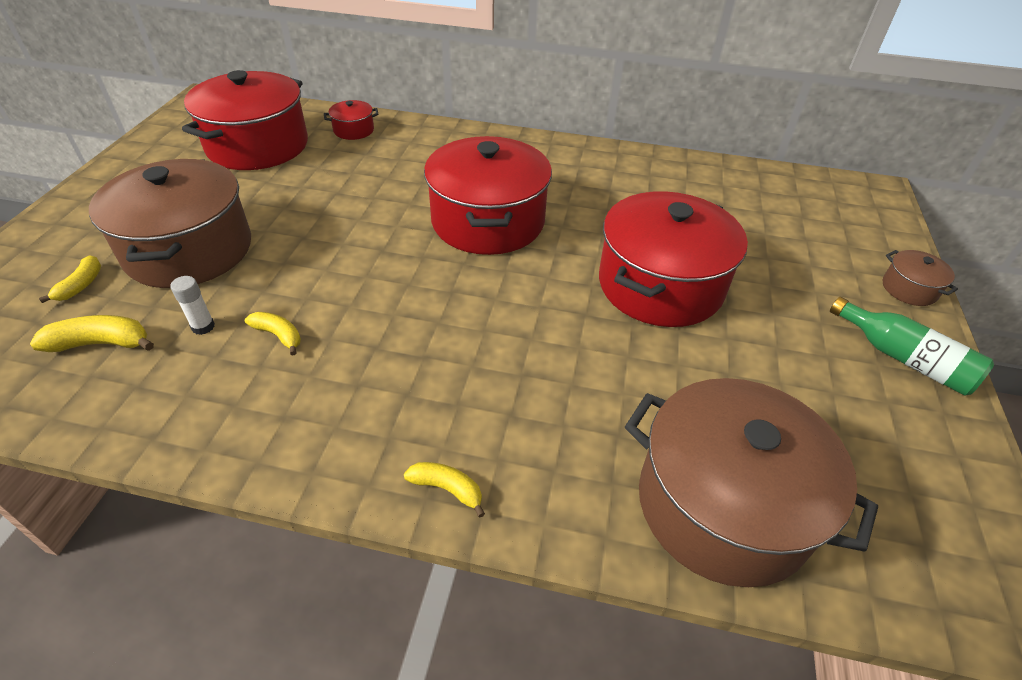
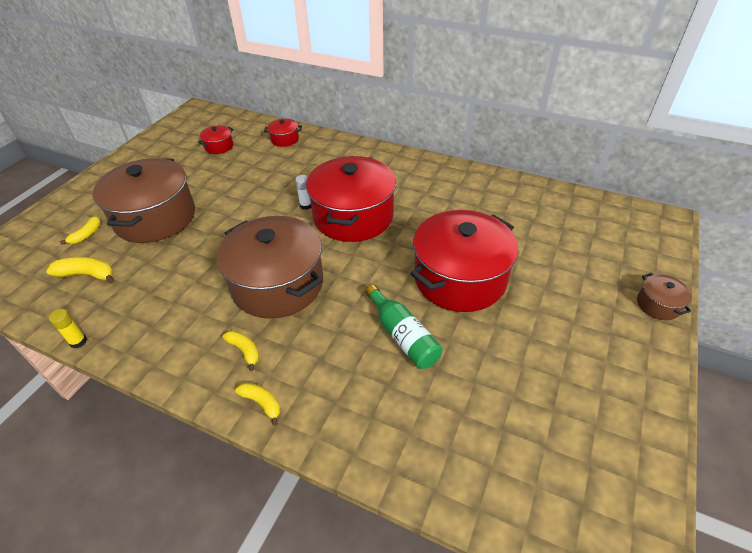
camera: 15 degrees right, 0 degrees up
white glue stick [170,276,215,335] -> white glue stick moved to [295,175,311,210]
red pot [182,70,308,170] -> red pot [198,125,234,154], size x0.42
yellow banana [245,312,301,356] -> yellow banana moved to [223,330,259,371]
brown pot [625,378,878,587] -> brown pot moved to [216,216,323,319]
green bottle [830,297,994,396] -> green bottle moved to [366,285,443,369]
none -> yellow glue stick [49,309,87,349]

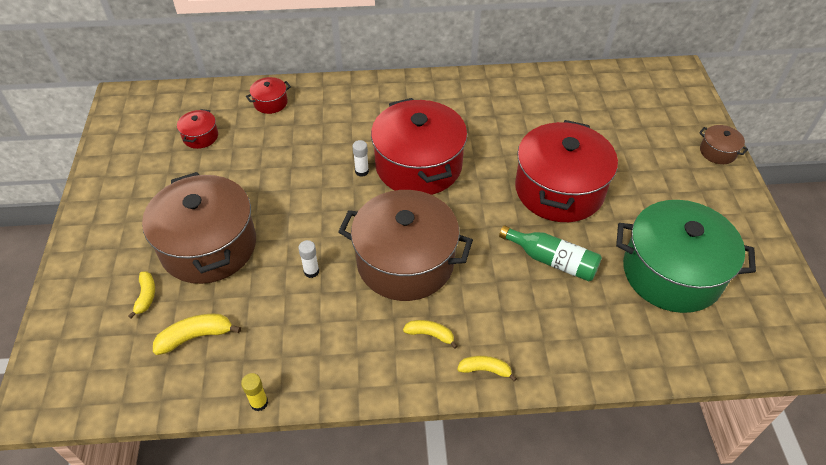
camera: 30 degrees left, 5 degrees up
none -> white glue stick [298,240,319,278]
none -> green pot [616,200,756,313]

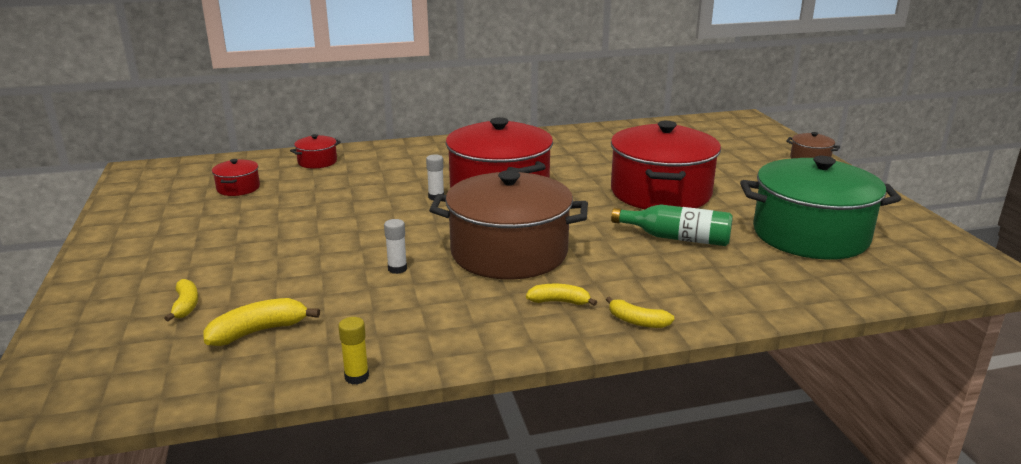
camera: 10 degrees left, 25 degrees down
brown pot [142,172,256,284] -> none
yellow banana [457,356,517,381] -> yellow banana turned 150 degrees counterclockwise [606,297,675,328]

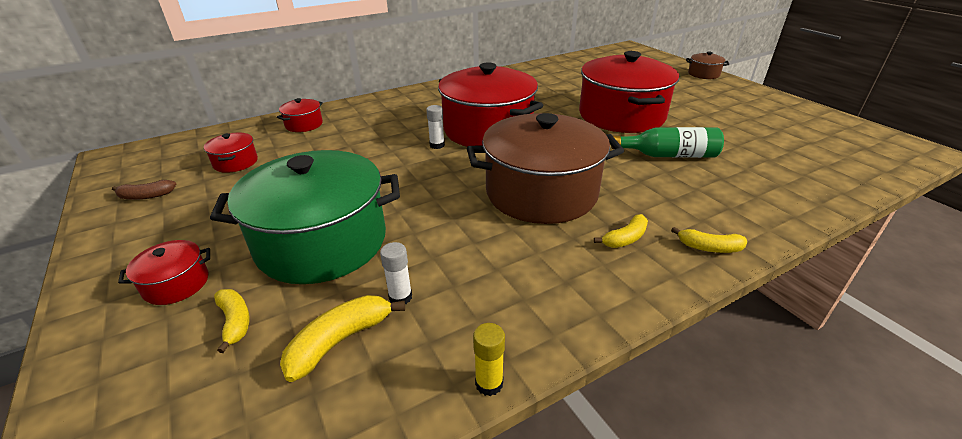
camera: 15 degrees left, 10 degrees up
white glue stick [384,219,407,274] -> white glue stick moved to [380,242,412,304]
yellow banana [526,284,597,306] -> yellow banana turned 150 degrees clockwise [594,214,648,248]
green pot [740,156,901,260] -> green pot moved to [210,150,400,284]
none -> brown banana [112,180,176,200]
none -> red pot [118,240,210,305]

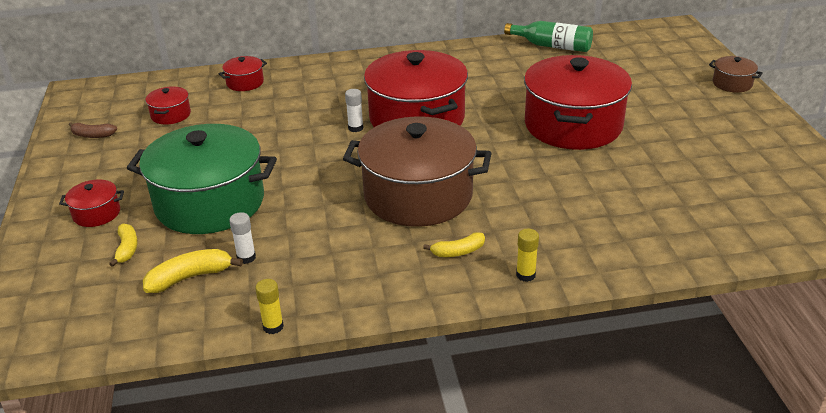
camera: 20 degrees right, 0 degrees up
green bottle [611,127,724,158] -> green bottle moved to [504,21,593,52]
yellow banana [671,227,747,253] -> yellow glue stick [516,229,539,282]

